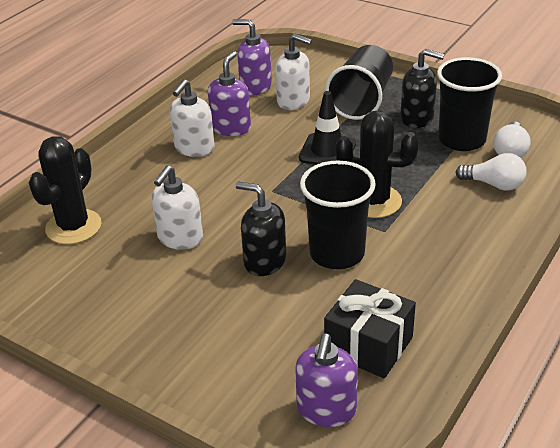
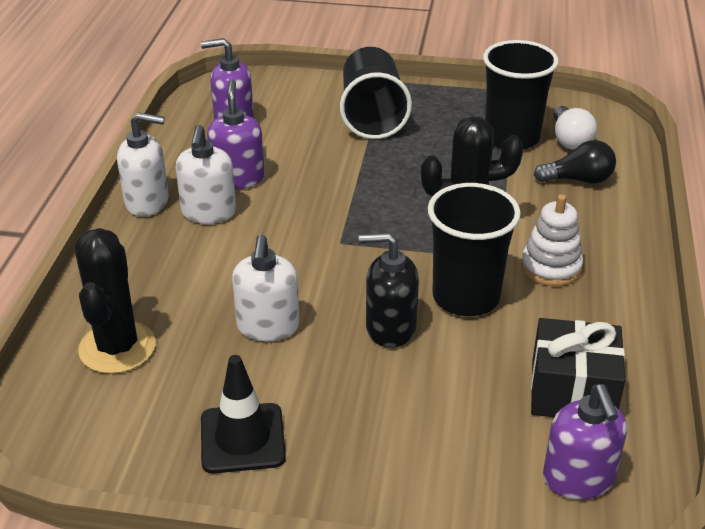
camera: 25 degrees left, 0 degrees up
white soap dispenser [275,34,312,110] -> white soap dispenser moved to [117,113,169,217]
black traffic cone [299,91,356,165] -> black traffic cone moved to [201,355,286,473]
black soap dispenser [400,49,444,128] -> none
white light bulb [455,153,527,191] -> black light bulb [534,140,616,184]
none -> white stacking toy [521,194,583,286]

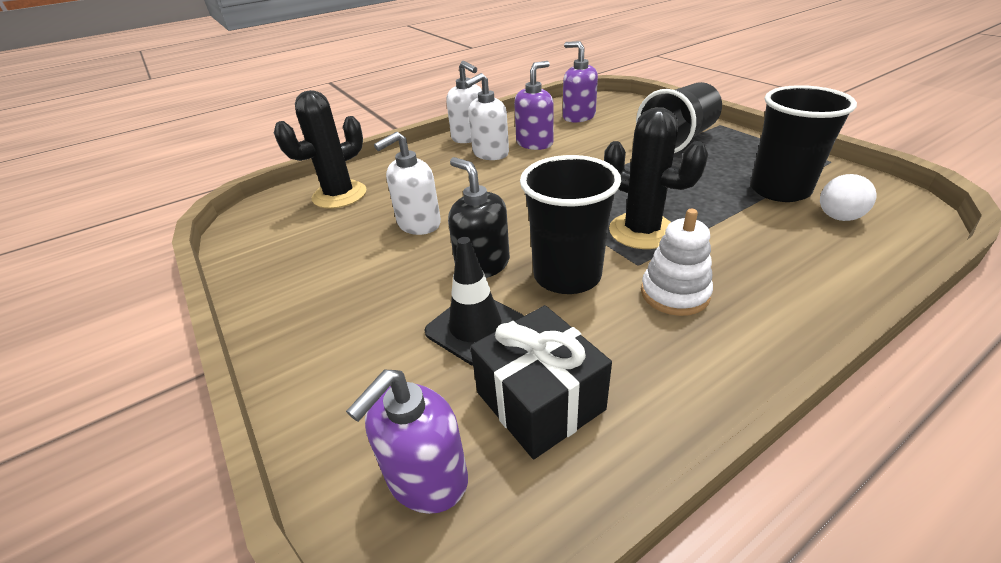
camera: 50 degrees right, 0 degrees up
black traffic cone [201,355,286,473] -> black traffic cone moved to [425,237,524,366]
black light bulb [534,140,616,184] -> none

